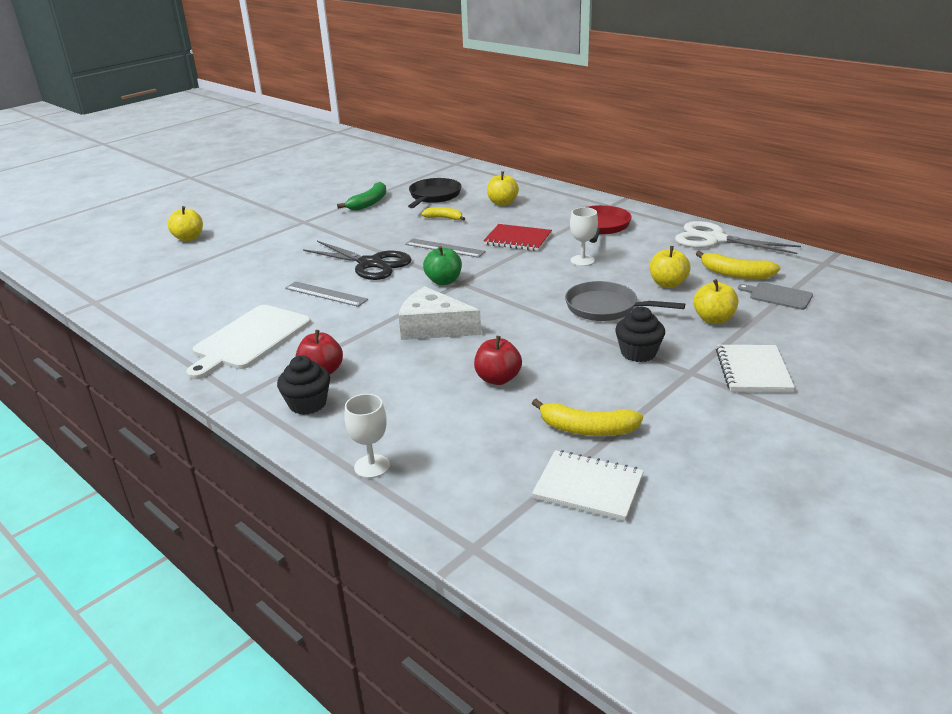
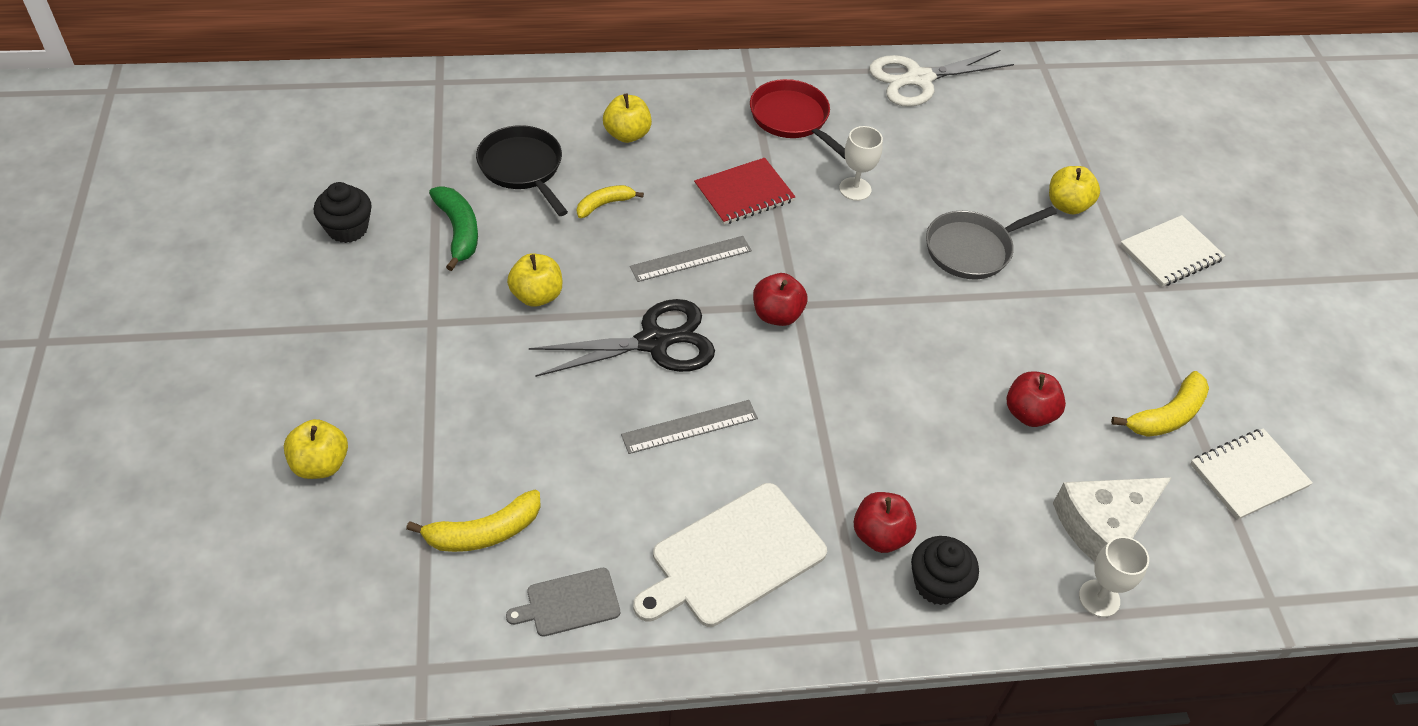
camera: 55 degrees left, 20 degrees up
white cutting board [186,305,311,380] -> white cutting board turned 75 degrees clockwise [633,483,827,627]
white cheese [399,286,481,340] -> white cheese moved to [1053,477,1172,562]
green apple [423,246,462,285] -> red apple [753,273,807,326]
black cupcake [615,307,665,362] -> black cupcake moved to [314,182,372,243]
yellow apple [650,246,690,288] -> yellow apple moved to [507,253,562,307]
yellow banana [696,251,781,279] -> yellow banana moved to [406,490,541,552]
white notebook [716,345,795,392] -> white notebook turned 75 degrees counterclockwise [1120,215,1225,287]
grey cutting board [738,282,813,310] -> grey cutting board moved to [506,568,620,637]

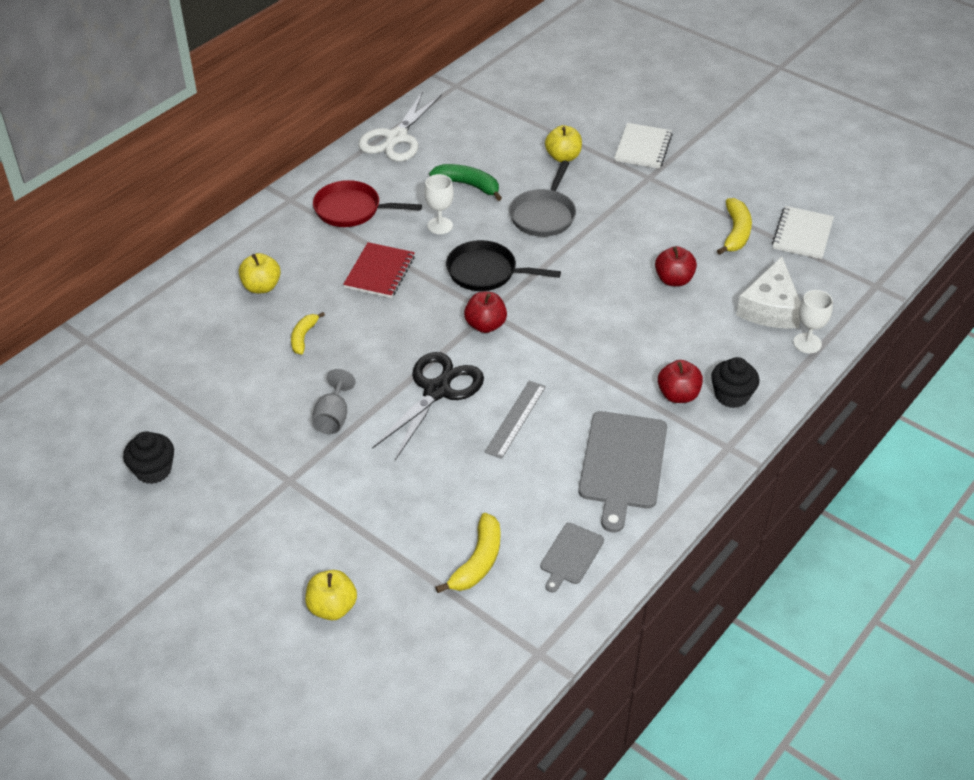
camera: 40 degrees left, 5 degrees down
green banana [429,186,478,271] -> green banana moved to [429,164,502,201]
black pan [476,125,568,216] -> black pan moved to [446,240,561,291]
yellow apple [507,253,562,307] -> grey goblet [312,369,355,434]
grey ruler [630,236,752,282] -> none
white cutting board [633,483,827,627] -> grey cutting board [578,411,667,532]

